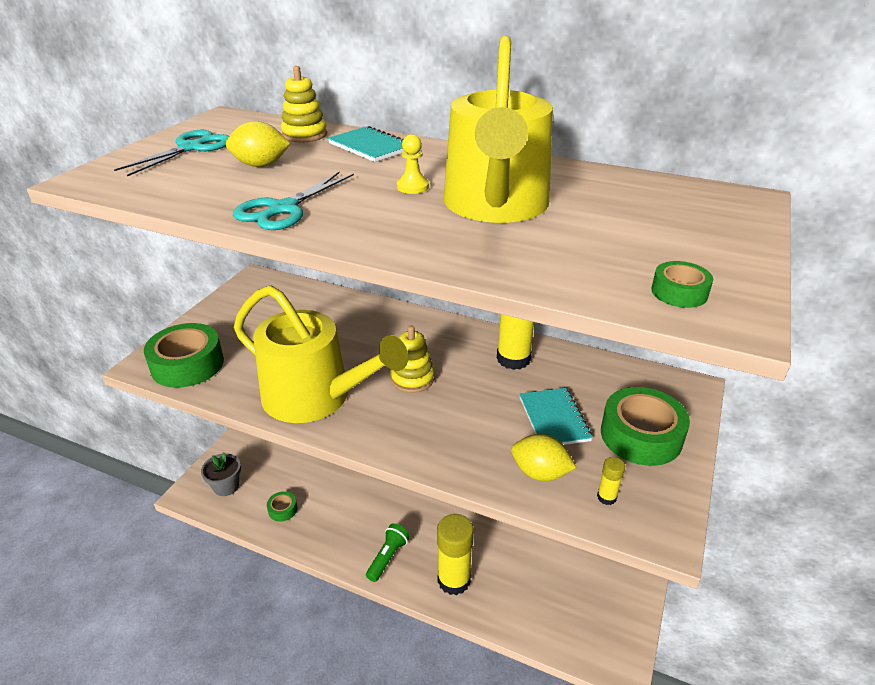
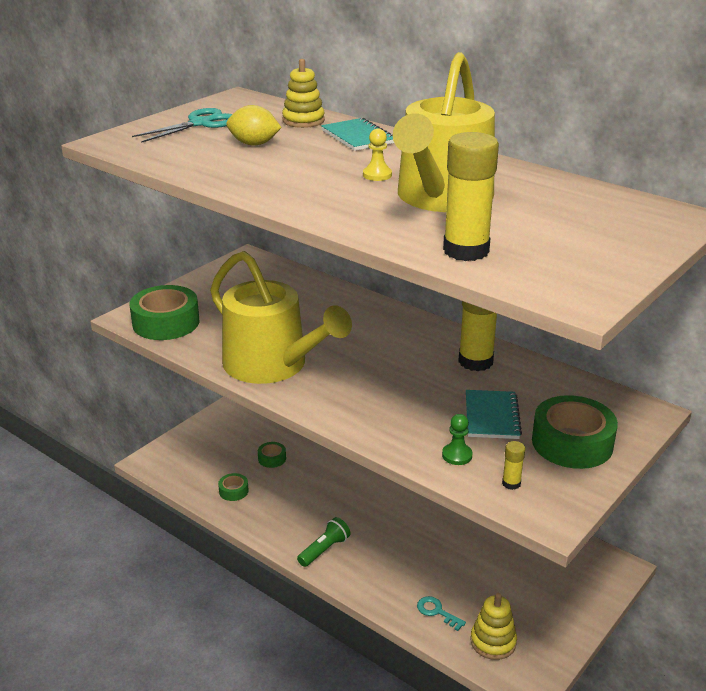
camera: 15 degrees right, 5 degrees down
grey flower pot [201,452,241,496] -> none
turquoise scissors [233,172,354,230] -> none
yellow stacking toy [390,325,435,393] -> yellow stacking toy moved to [470,593,517,660]
yellow glue stick [437,514,474,595] -> yellow glue stick moved to [443,132,499,261]
yellow lemon [511,434,576,481] -> green pawn [442,414,473,465]
green tape [651,261,713,308] -> green tape moved to [258,442,286,468]
none -> turquoise key [417,596,466,631]

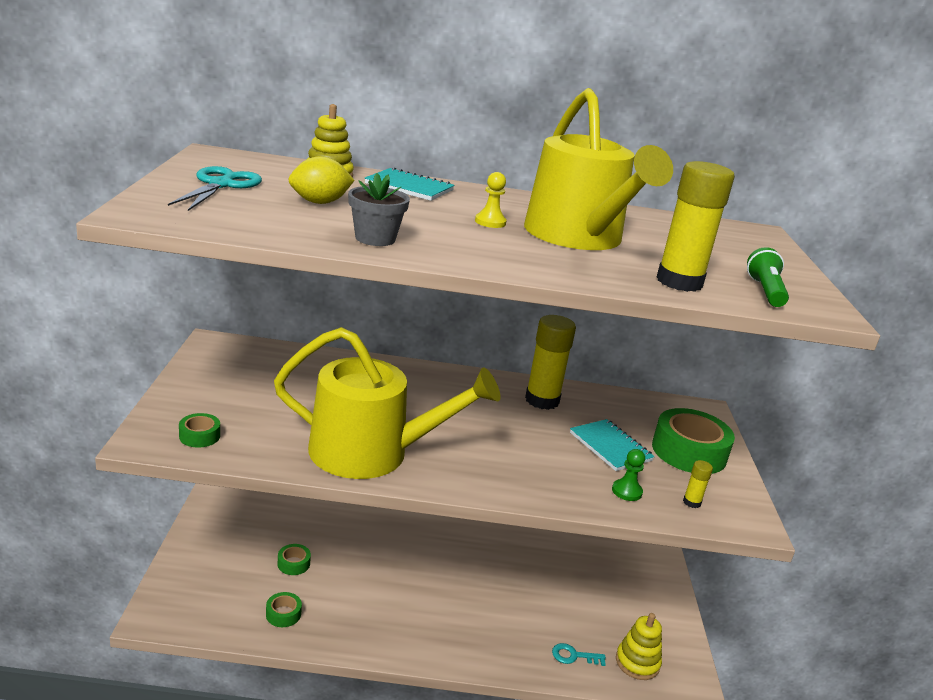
camera: 40 degrees left, 5 degrees down
green tape [129,285,199,340] -> green tape [179,413,220,448], size x0.47
green flashlight [297,517,350,567] -> green flashlight moved to [747,247,789,307]
none -> grey flower pot [348,173,410,246]

